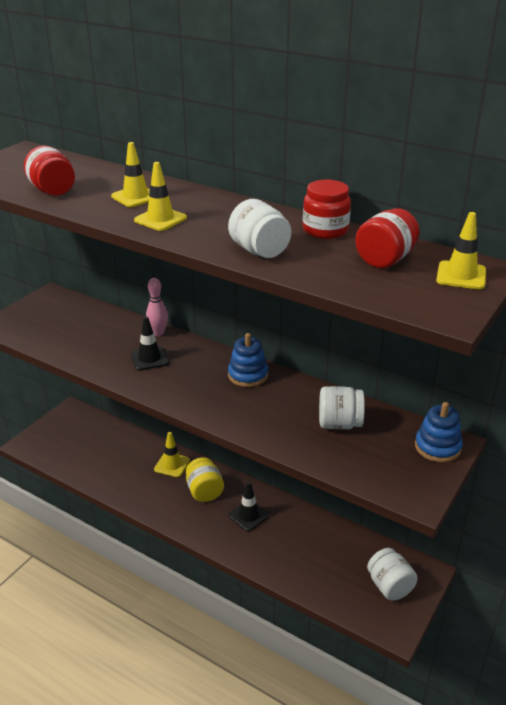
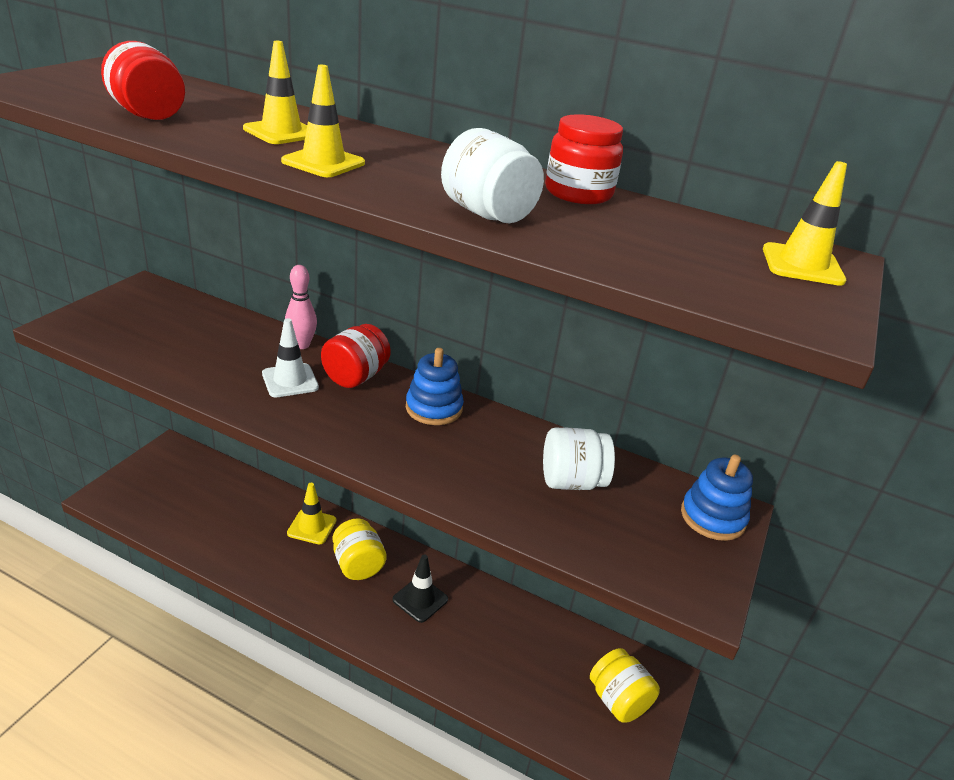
camera: 10 degrees left, 0 degrees up
black traffic cone [131,316,169,371] -> white traffic cone [262,318,319,397]
red jar [355,208,419,268] -> red jar moved to [321,324,391,388]
white jar [367,548,418,600] -> yellow jar [590,648,660,723]

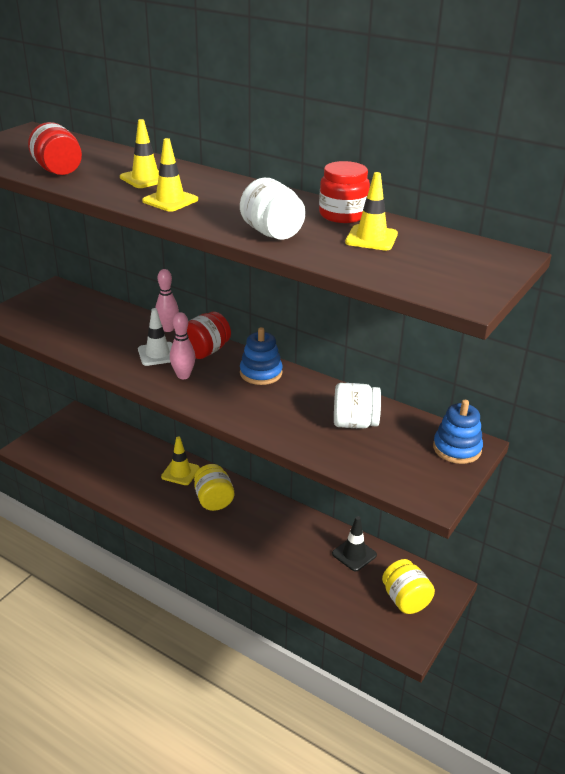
camera: 10 degrees right, 0 degrees up
black traffic cone [392,555,448,623] -> black traffic cone moved to [332,516,377,572]
yellow traffic cone [763,161,847,286] -> yellow traffic cone moved to [345,172,398,251]
none -> pink bowling pin [170,312,195,379]

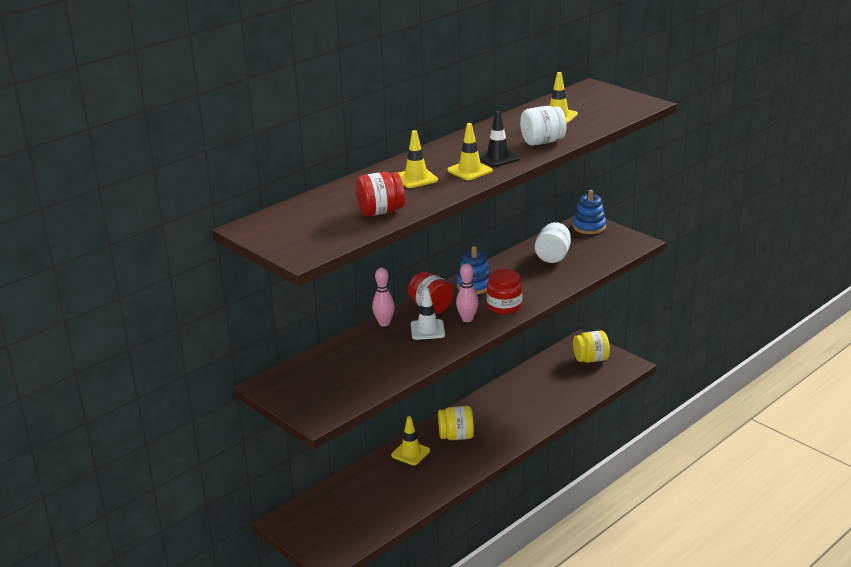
camera: 75 degrees left, 5 degrees down
red jar [319,161,370,223] -> red jar moved to [487,269,522,314]
black traffic cone [332,516,377,572] -> black traffic cone moved to [478,111,520,167]

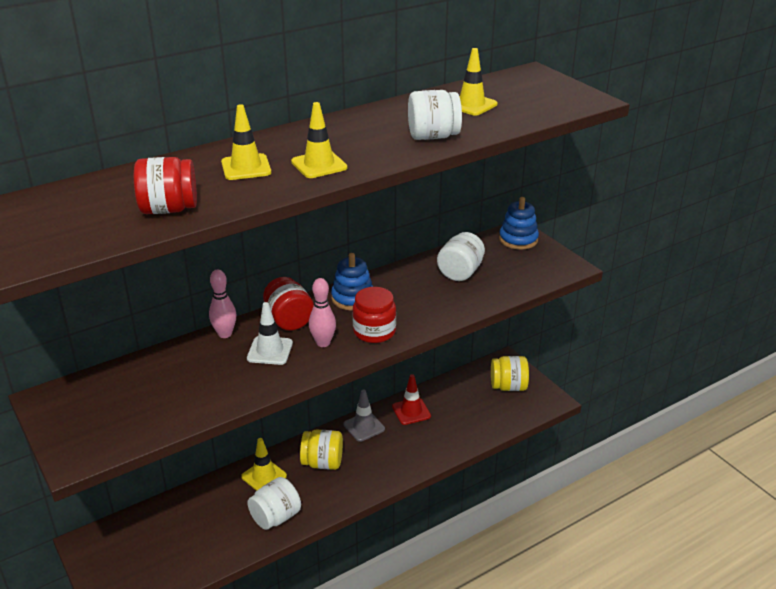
camera: 10 degrees right, 5 degrees up
black traffic cone [478,111,520,167] -> none
none -> white jar [247,477,301,530]
none -> grey traffic cone [344,389,385,442]
none -> red traffic cone [392,374,431,425]

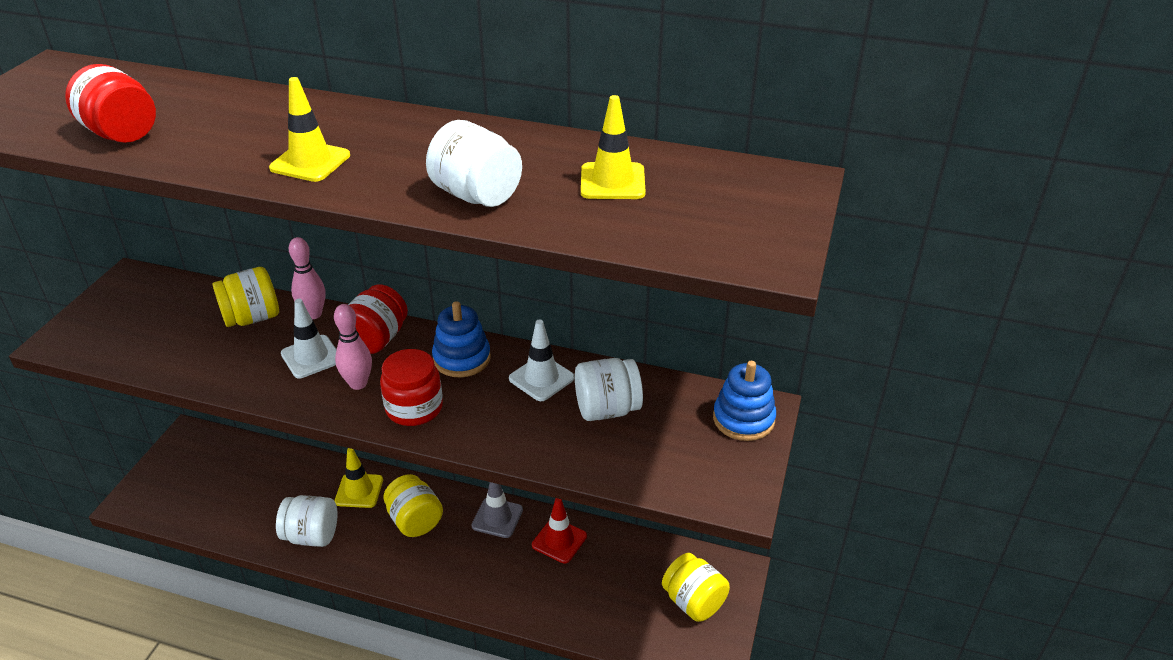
camera: 50 degrees right, 5 degrees up
yellow traffic cone [221,104,271,180] -> none
none -> yellow jar [213,267,279,327]
none -> white traffic cone [509,319,575,401]

